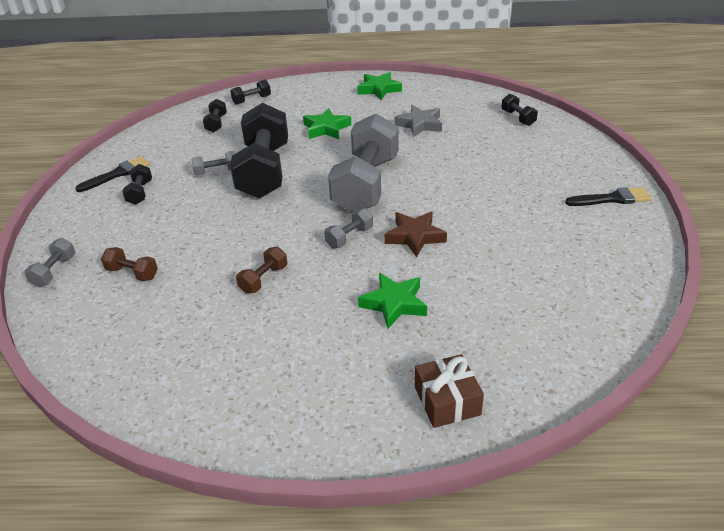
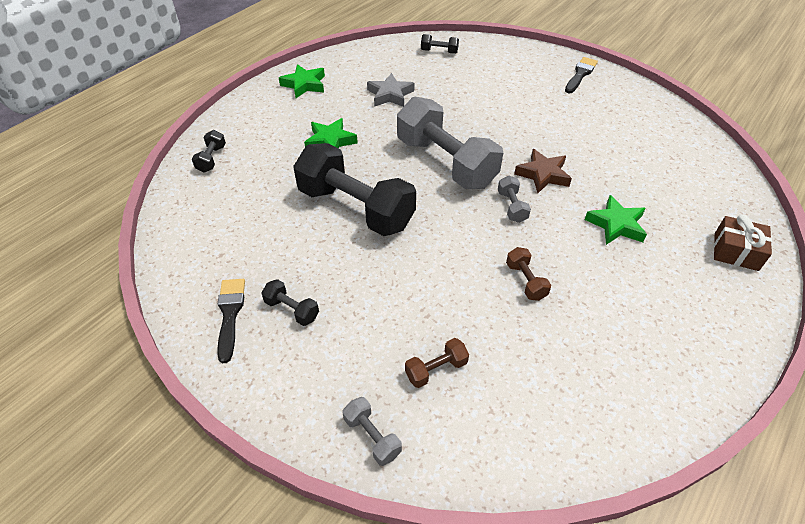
camera: 55 degrees left, 10 degrees up
grey dumbbell [191,151,236,176] -> none
black dumbbell [203,99,227,133] -> none

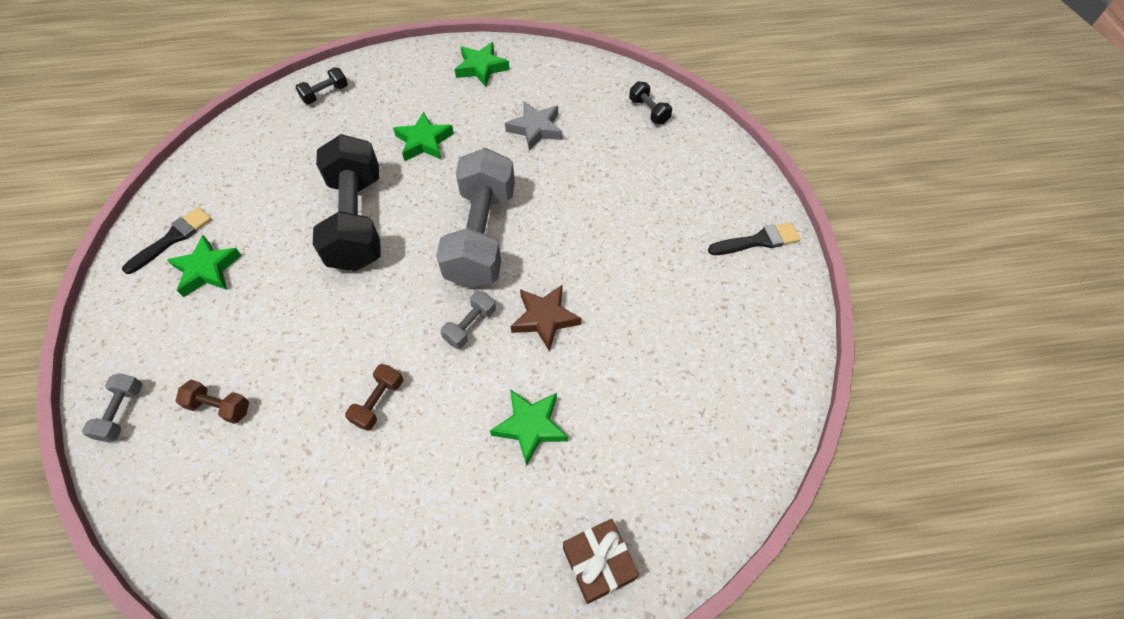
camera: 45 degrees right, 10 degrees up
black dumbbell [261,279,319,326] -> green star [167,235,242,297]

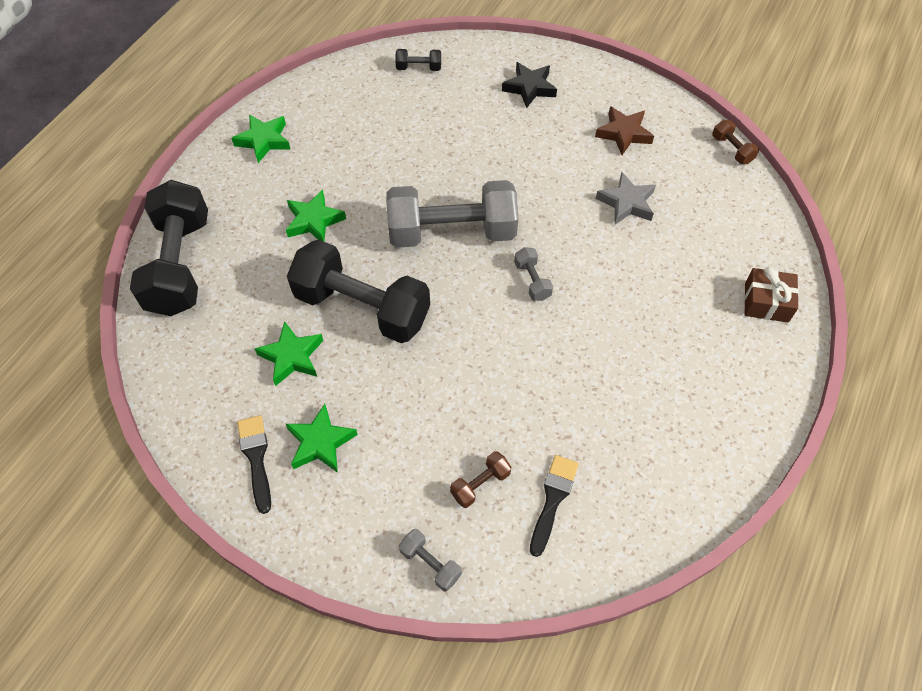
camera: 55 degrees left, 0 degrees up
black dumbbell [295,67,348,104] -> black dumbbell [130,180,208,316], size x2.44
brown dumbbell [345,364,403,431] -> brown dumbbell moved to [712,120,759,164]
grey dumbbell [436,148,515,288] -> grey dumbbell turned 45 degrees counterclockwise [386,180,518,248]
green star [490,389,568,466] -> green star moved to [255,321,323,386]
grey star [505,101,562,151] -> grey star moved to [596,172,656,225]
brown star [511,284,581,351] -> brown star moved to [595,106,654,155]
black brush [708,222,800,255] -> black brush moved to [530,455,579,557]
none -> black star [502,62,557,108]

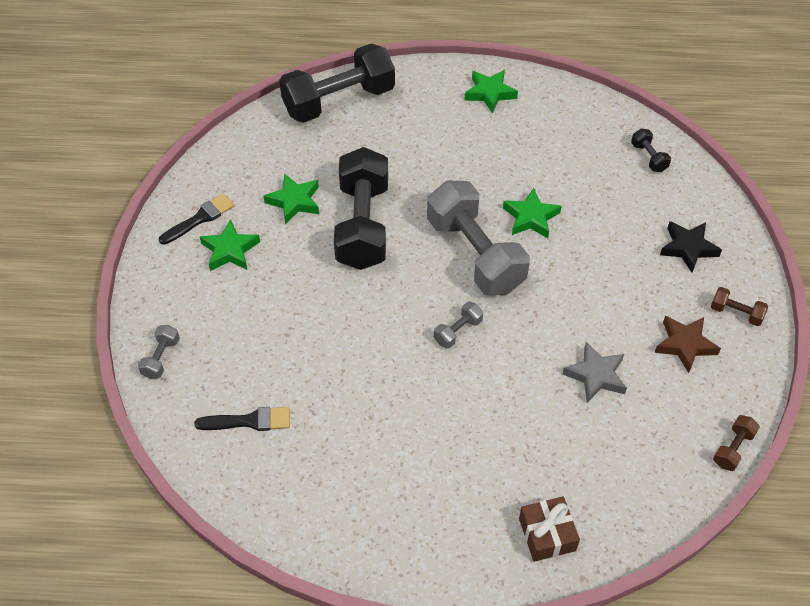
camera: 65 degrees right, 5 degrees down
green star [286,189,346,242] -> green star moved to [503,188,562,238]
brown dumbbell [450,451,511,508] -> brown dumbbell moved to [710,287,768,326]

